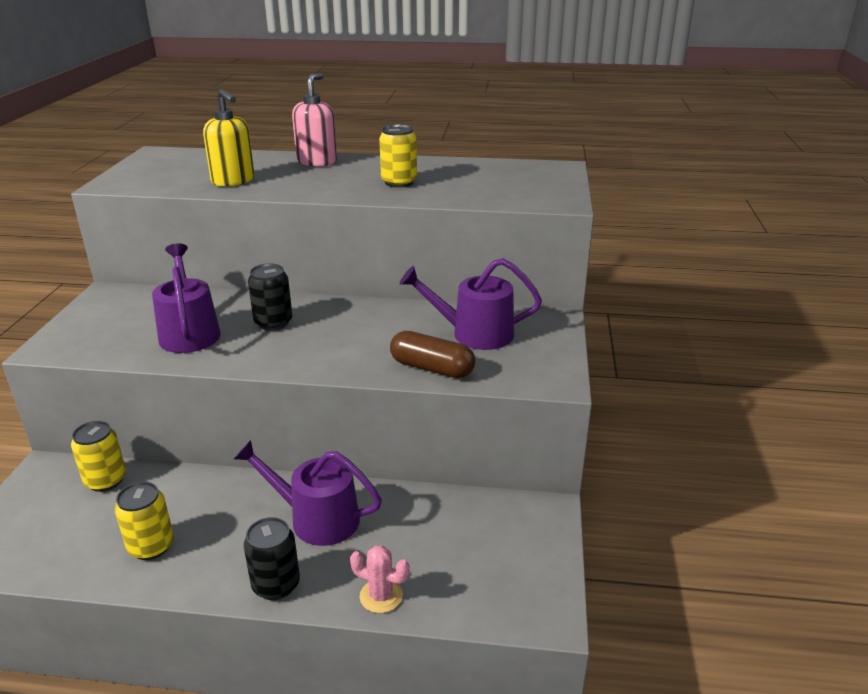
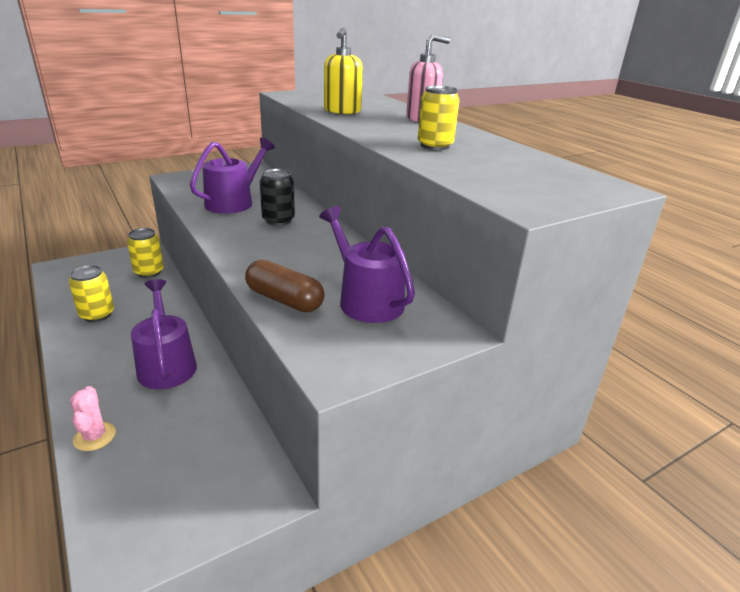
camera: 50 degrees right, 0 degrees up
black can [243,517,300,600] -> none
brown capsule [390,331,475,378] -> brown capsule turned 45 degrees counterclockwise [245,260,325,312]

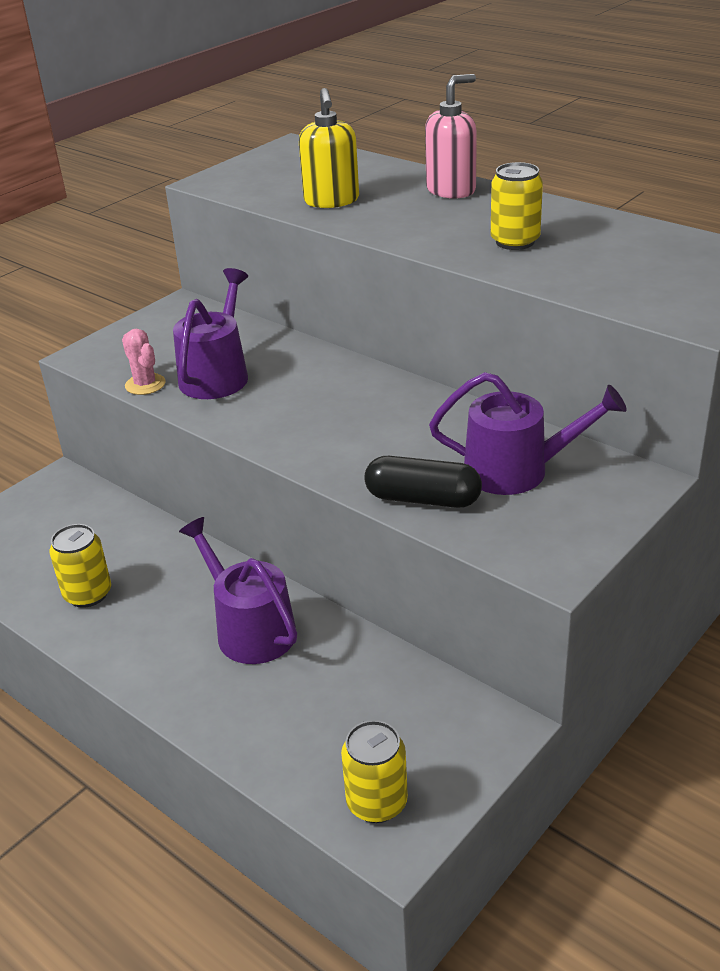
camera: 15 degrees left, 5 degrees up
pink cactus [70,386,116,451] -> pink cactus moved to [122,329,166,395]
yellow can [127,228,164,278] -> yellow can moved to [341,720,408,823]
brown capsule [245,260,325,312] -> black capsule [364,456,482,508]
black can [260,169,295,226] -> none
purple watering can [319,206,415,323] -> purple watering can turned 150 degrees clockwise [429,372,627,495]

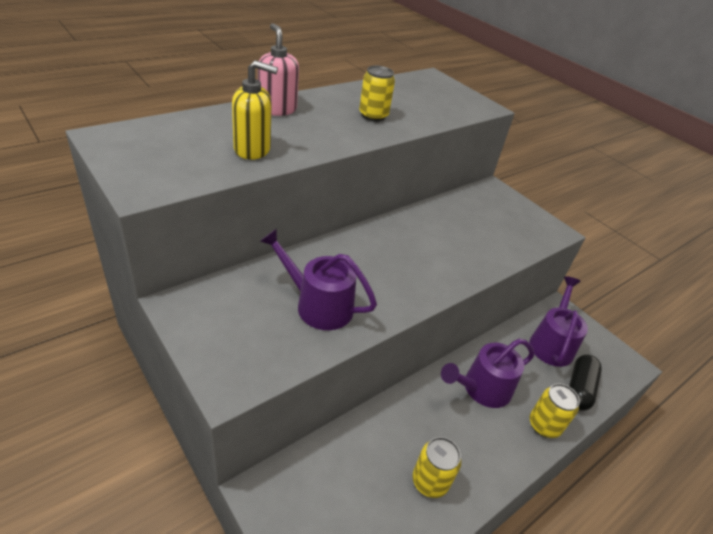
camera: 85 degrees left, 5 degrees up
pink cactus [122,329,166,395] -> none
yellow can [341,720,408,823] -> yellow can moved to [530,384,580,438]
black capsule [364,456,482,508] -> black capsule moved to [569,354,602,411]
purple watering can [429,372,627,495] -> purple watering can moved to [529,276,588,367]

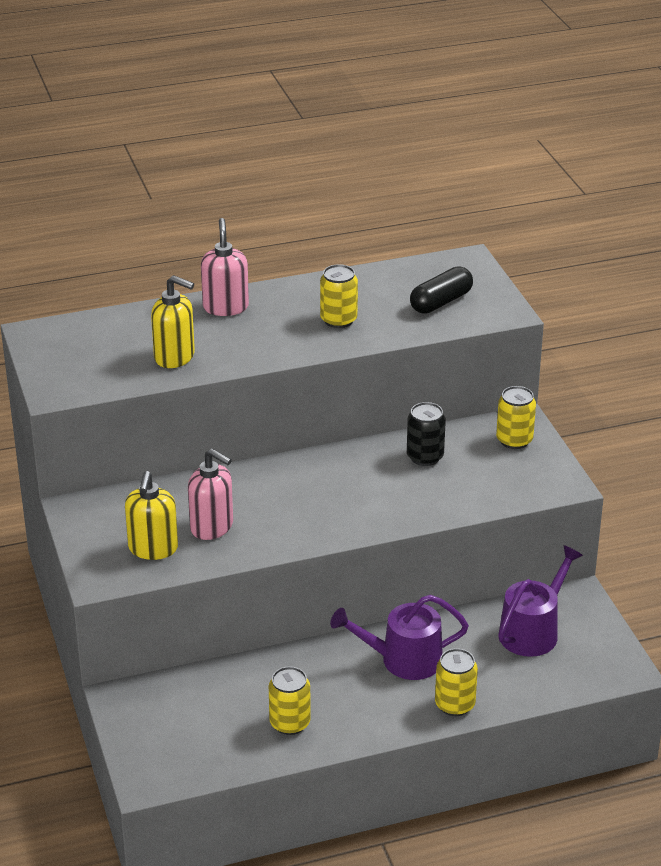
camera: 25 degrees right, 5 degrees down
purple watering can [259,228,377,330] -> pink soap dispenser [188,449,233,540]
black capsule [569,354,602,411] -> black capsule moved to [410,266,473,314]
none -> yellow soap dispenser [125,471,178,560]
none -> black can [407,402,446,466]
none -> yellow can [496,386,536,449]

